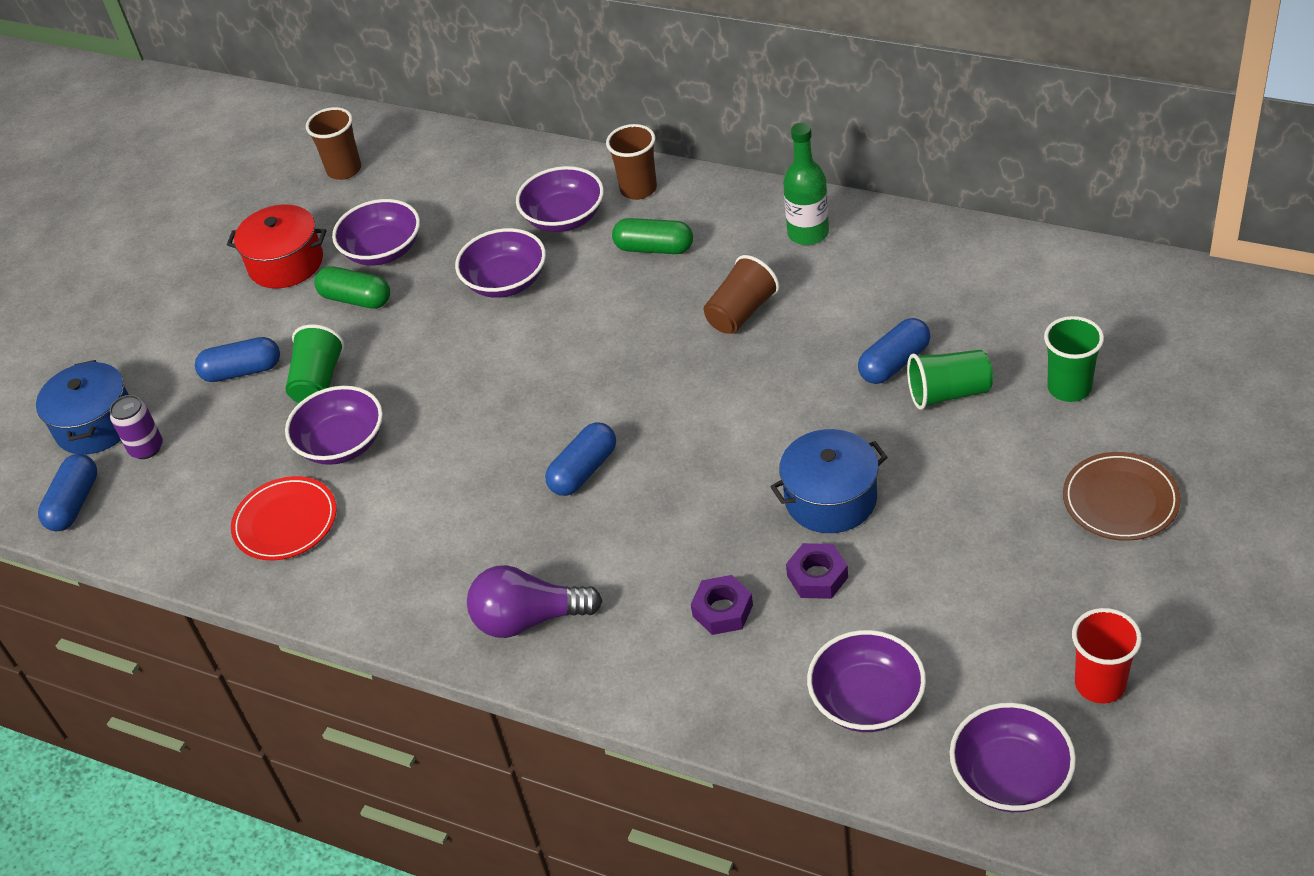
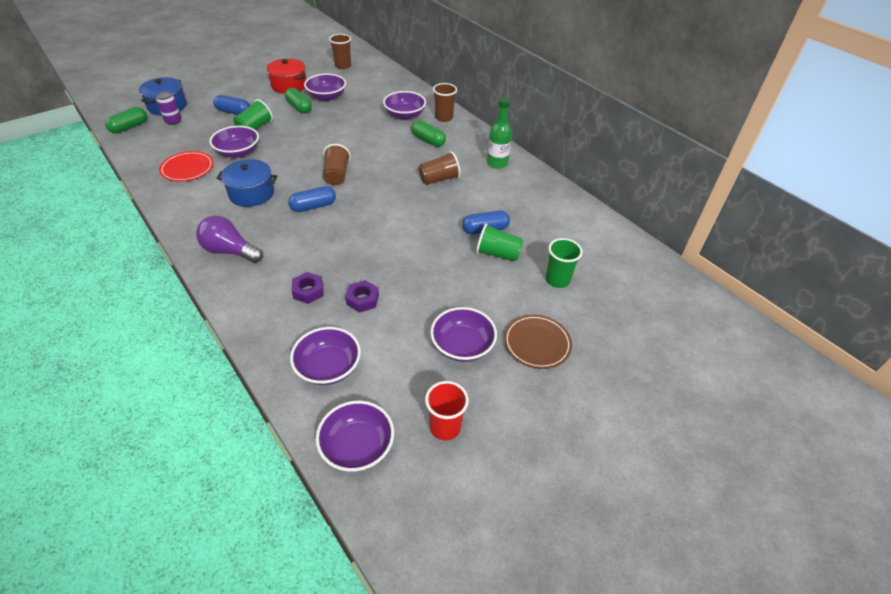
camera: 20 degrees right, 0 degrees up
blue capsule [38,454,97,531] -> green capsule [105,107,147,134]
purple bowl [455,228,546,298] -> purple bowl moved to [430,307,497,362]
blue pot [770,429,888,533] -> blue pot moved to [217,159,278,207]
none -> brown cup [323,144,351,185]

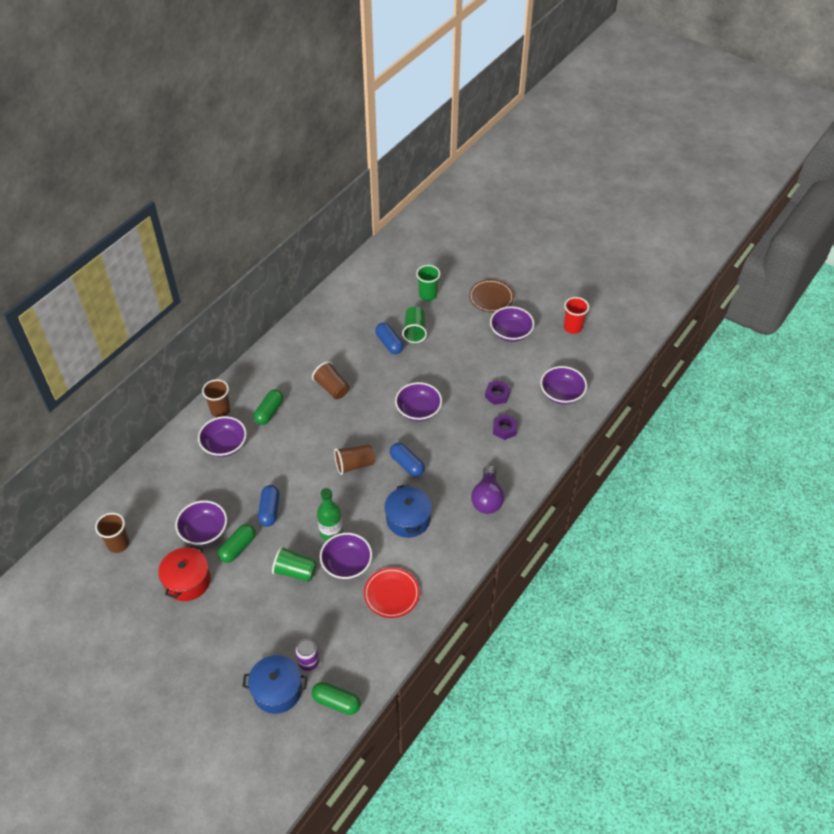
camera: 105 degrees left, 5 degrees up
blue capsule [213,95,250,115] -> blue capsule moved to [258,485,279,527]
purple bowl [316,401,394,472] -> purple bowl moved to [395,382,442,421]
green bottle [487,98,512,169] -> green bottle moved to [317,488,343,541]

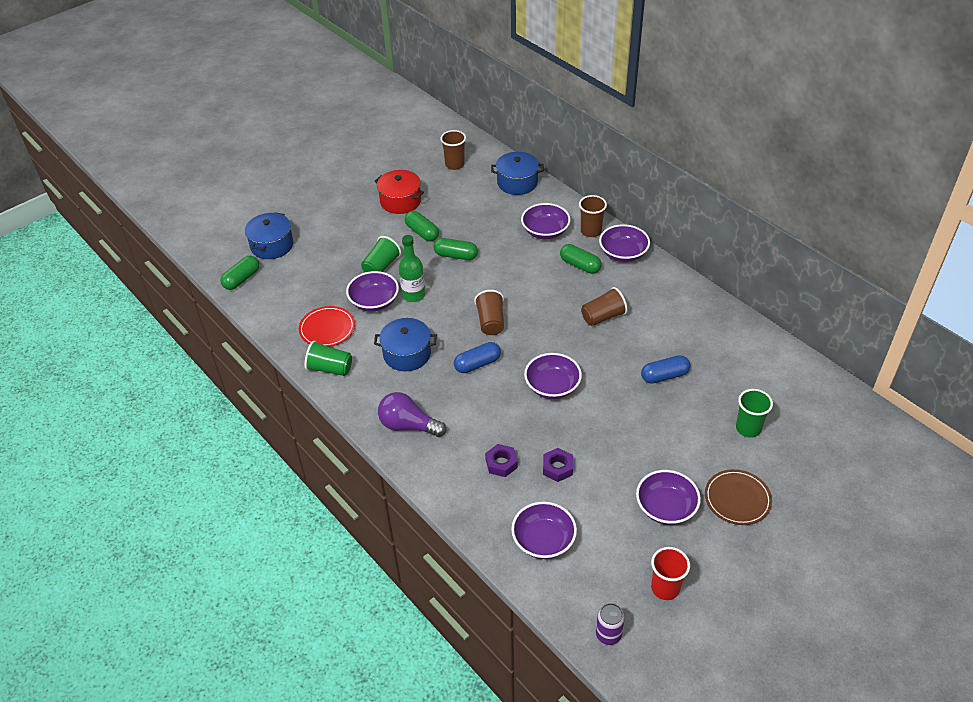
camera: 105 degrees right, 5 degrees down
purple bowl [175,500,227,546] -> purple bowl moved to [599,224,650,262]
blue capsule [258,485,279,527] -> green capsule [433,238,478,260]
purple can [296,639,319,671] -> purple can moved to [596,603,625,645]
green cup [402,307,427,343] -> green cup moved to [305,340,352,376]
none -> blue pot [491,152,544,195]

